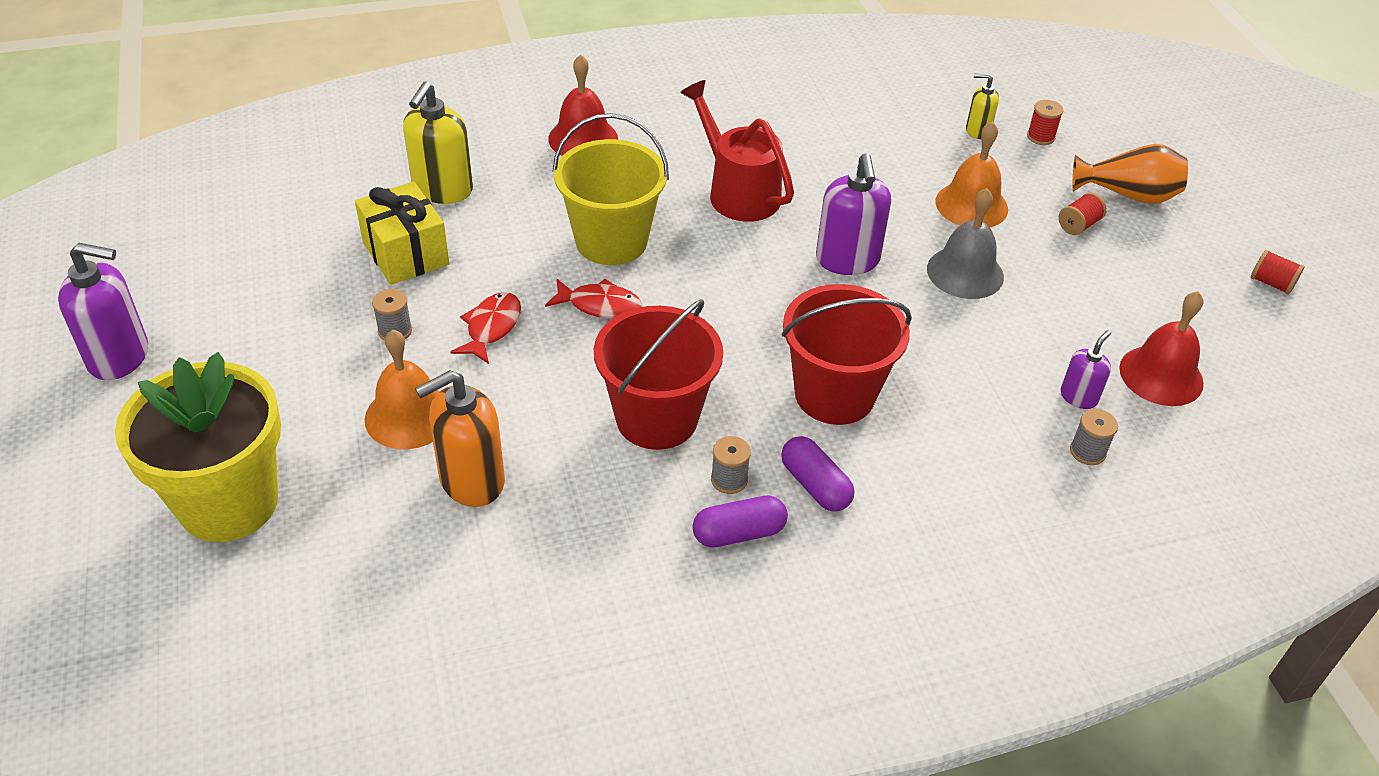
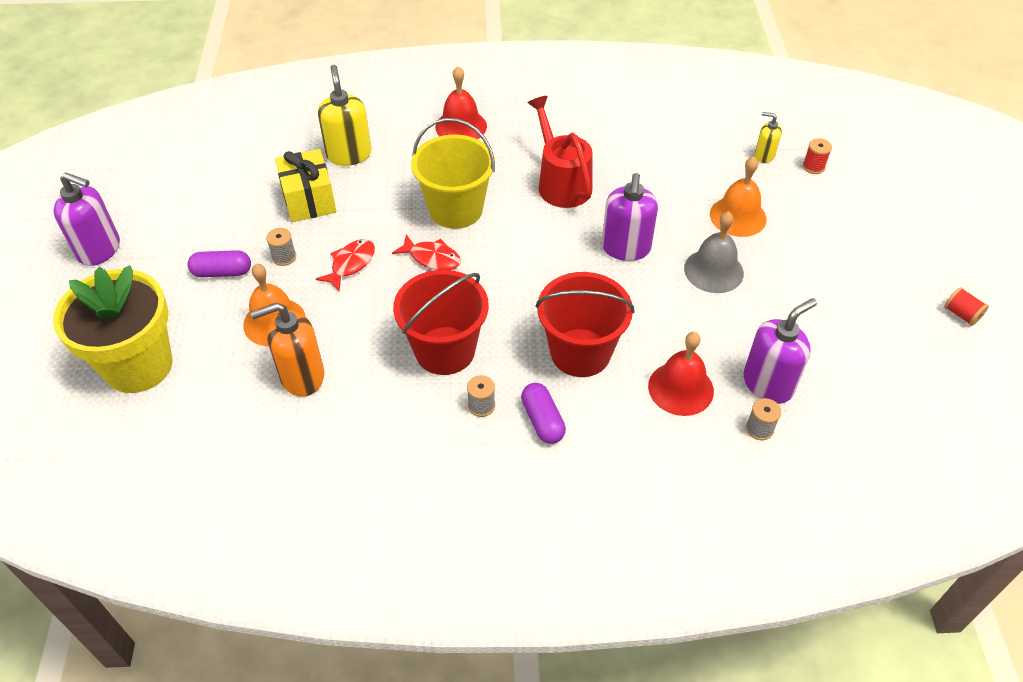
camera: 15 degrees right, 5 degrees up
yellow soap dispenser [403,82,473,204] -> yellow soap dispenser turned 135 degrees clockwise [318,65,371,166]
purple capsule [693,496,788,547] -> purple capsule moved to [188,250,251,277]
red spool [1059,192,1107,235] -> none
purple soap dispenser [1061,330,1111,409] -> purple soap dispenser [743,298,817,404], size x1.81
orange vase [1073,144,1188,204] -> none
red bell [1119,291,1204,406] -> red bell moved to [648,332,714,416]

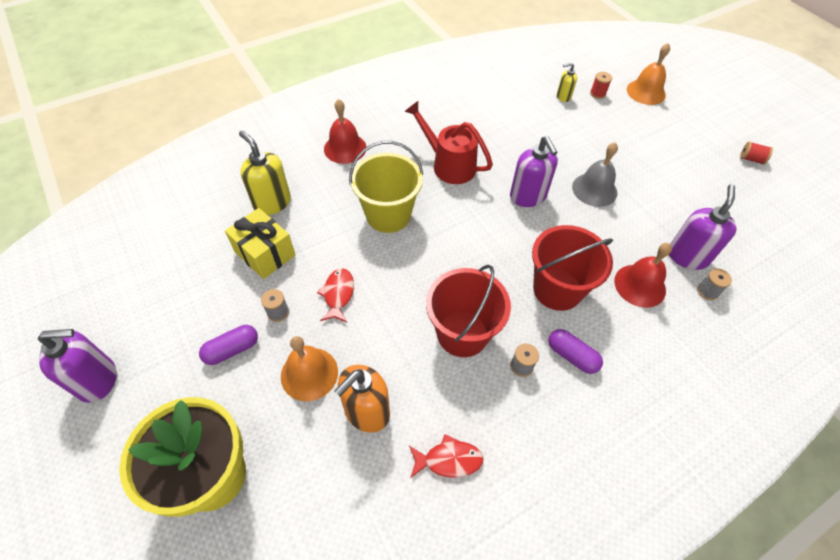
camera: 30 degrees left, 5 degrees up
red fish [392,234,461,270] -> red fish moved to [409,434,483,478]
orange bell [710,156,767,237] -> orange bell moved to [627,43,670,105]

